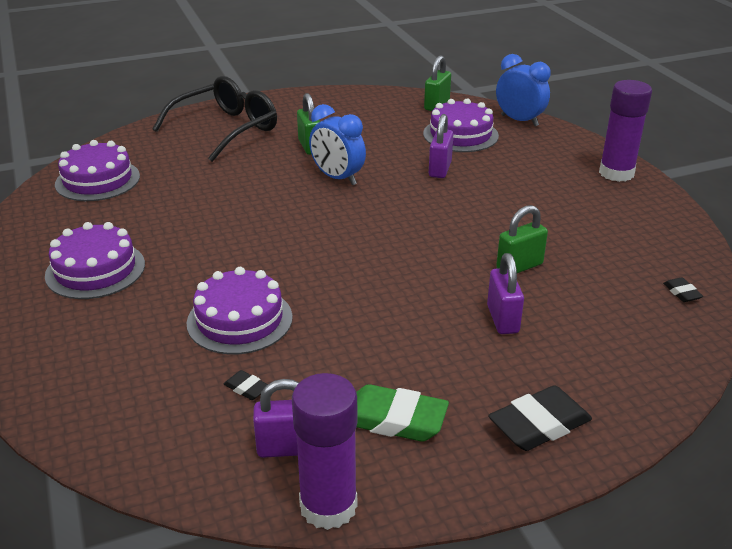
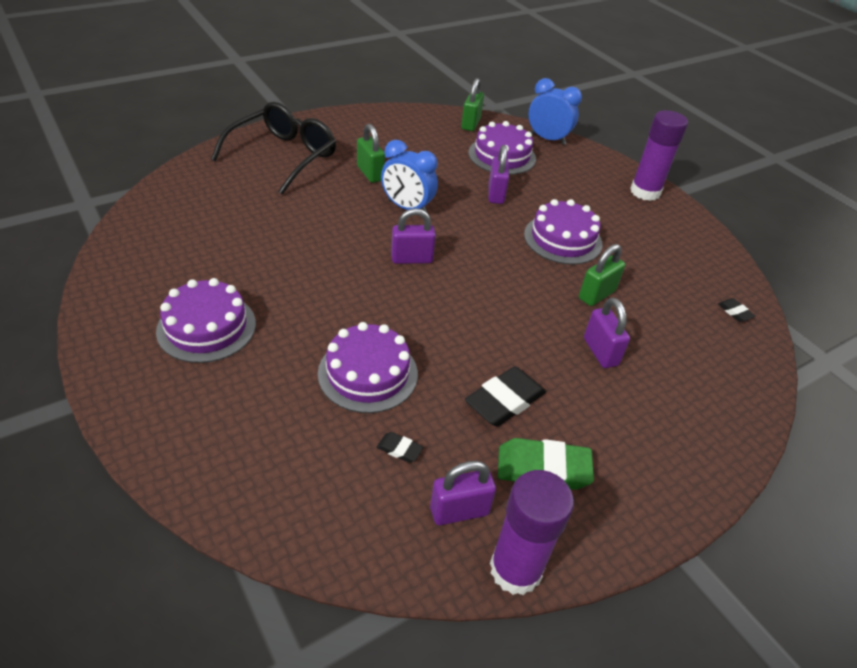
camera: 15 degrees left, 10 degrees up
purple cake [55,140,140,201] -> purple cake moved to [524,199,602,265]
black eraser [488,385,592,451] -> black eraser moved to [465,366,546,426]
none -> purple padlock [391,208,436,264]

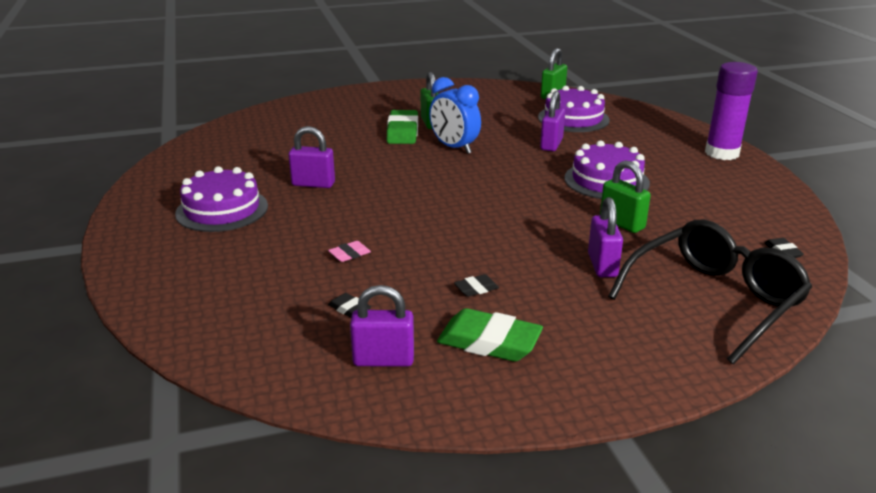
camera: 20 degrees right, 15 degrees down
black glasses [211,102,336,195] -> black glasses moved to [608,220,812,364]
purple cake [318,322,418,413] -> pink eraser [328,241,371,262]
purple padlock [391,208,436,264] -> purple padlock moved to [289,126,335,188]
black eraser [465,366,546,426] -> black eraser [454,274,499,297], size x0.48
purple glue stick [490,470,574,595] -> none
blue clock [529,78,582,145] -> none
green padlock [579,244,625,306] -> green padlock turned 75 degrees clockwise [600,160,651,233]
none -> green eraser [387,110,418,144]

